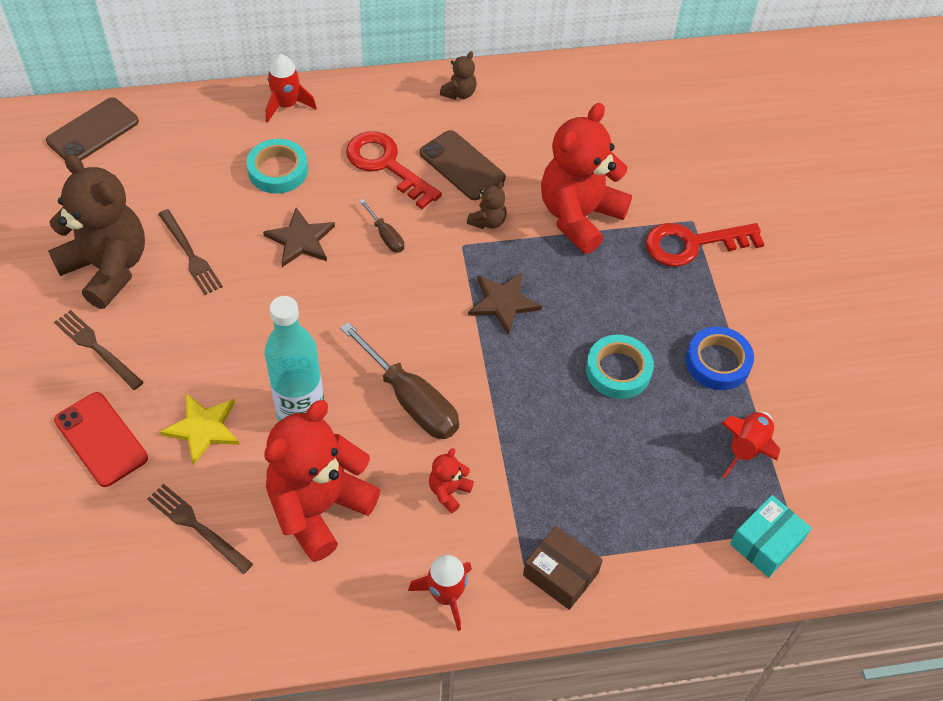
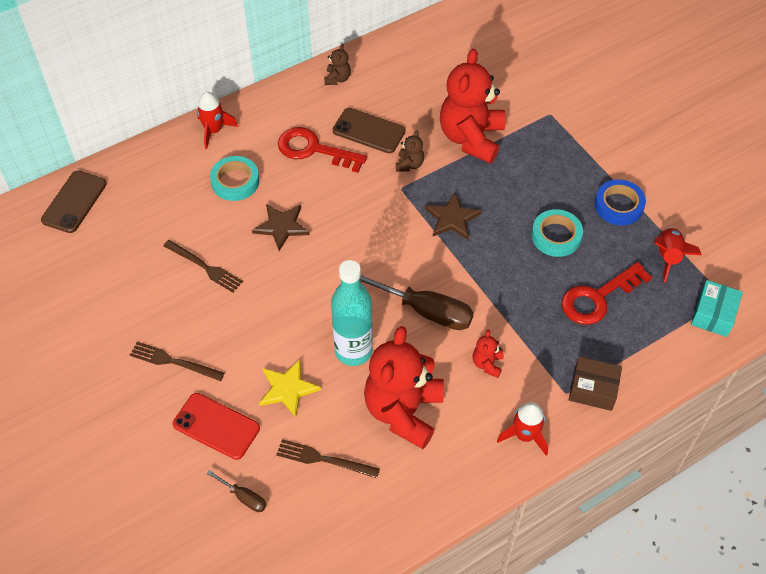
camera: 20 degrees left, 0 degrees up
brown teddy bear [48,154,145,309] -> none
brown screwdriver [359,199,404,253] -> brown screwdriver moved to [206,470,267,512]
red key [645,223,764,267] -> red key moved to [561,262,652,325]

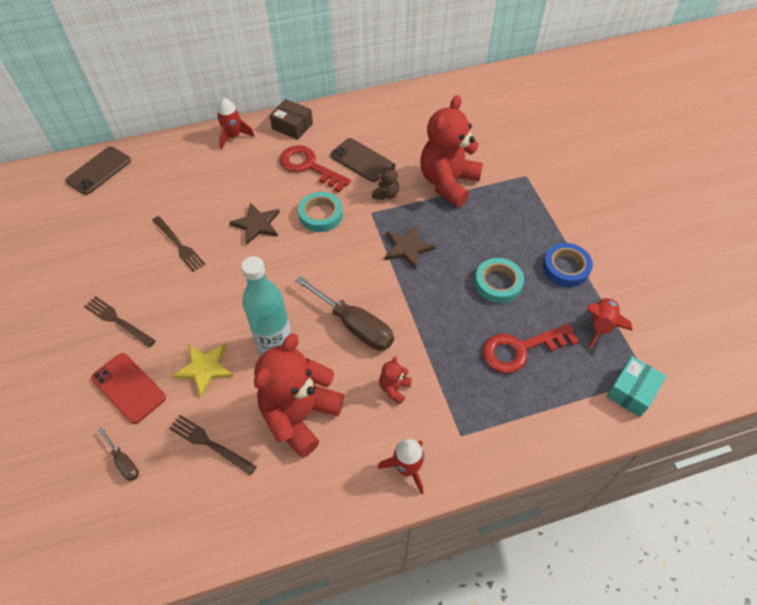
camera: 15 degrees right, 0 degrees up
turquoise tape [210,156,259,201] -> turquoise tape moved to [298,192,343,232]
brown teddy bear [324,44,351,85] -> none
brown box [569,356,622,411] -> brown box moved to [270,99,313,140]

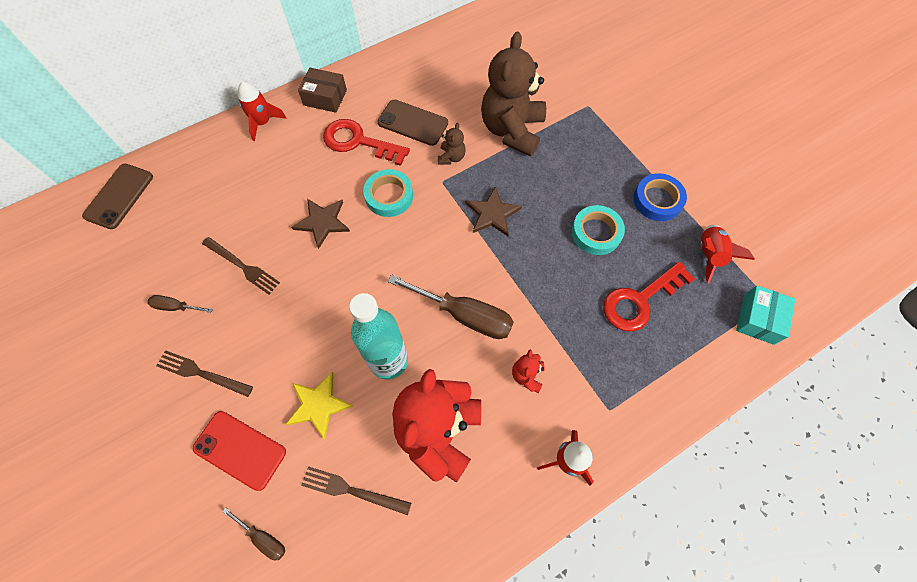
camera: 15 degrees left, 10 degrees up
red teddy bear [420,95,483,207] -> brown teddy bear [481,32,546,156]
none -> brown screwdriver [148,295,213,313]

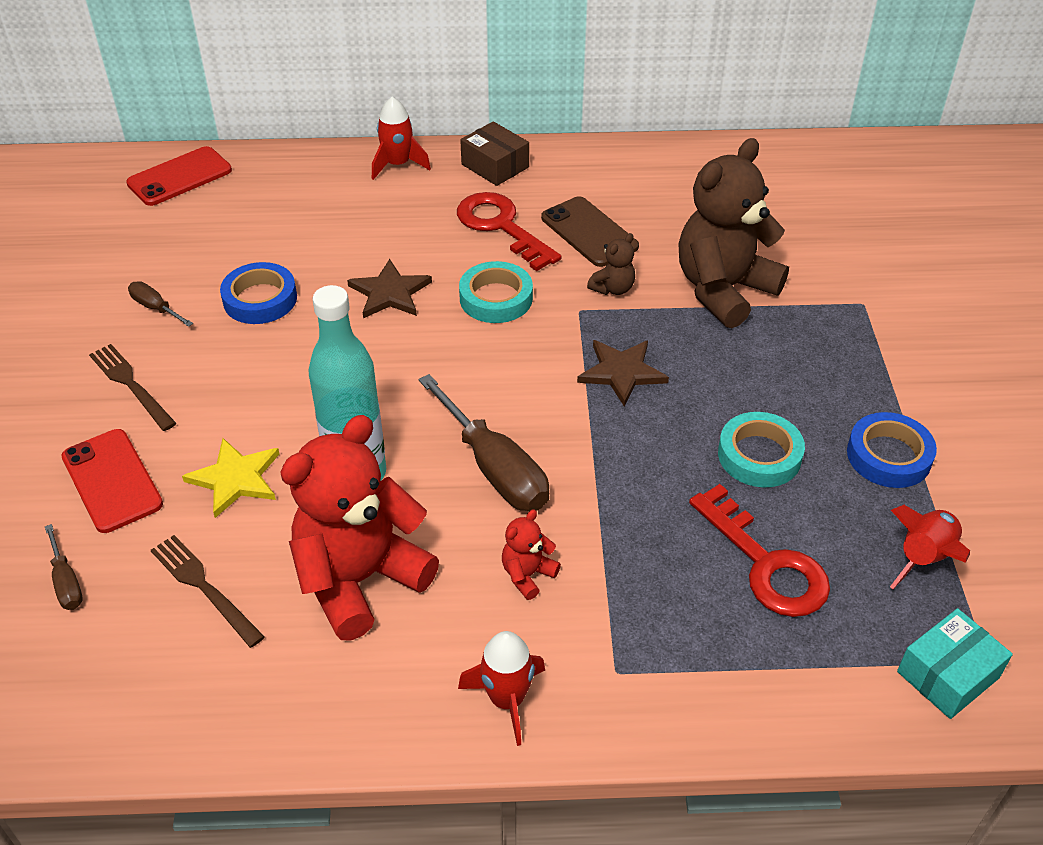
camera: 30 degrees right, 20 degrees down
brown phone [82,164,153,229] -> red phone [126,146,232,206]
brown fork [202,237,280,295] -> blue tape [220,262,297,324]
red key [603,262,695,331] -> red key turned 120 degrees counterclockwise [689,484,830,617]

